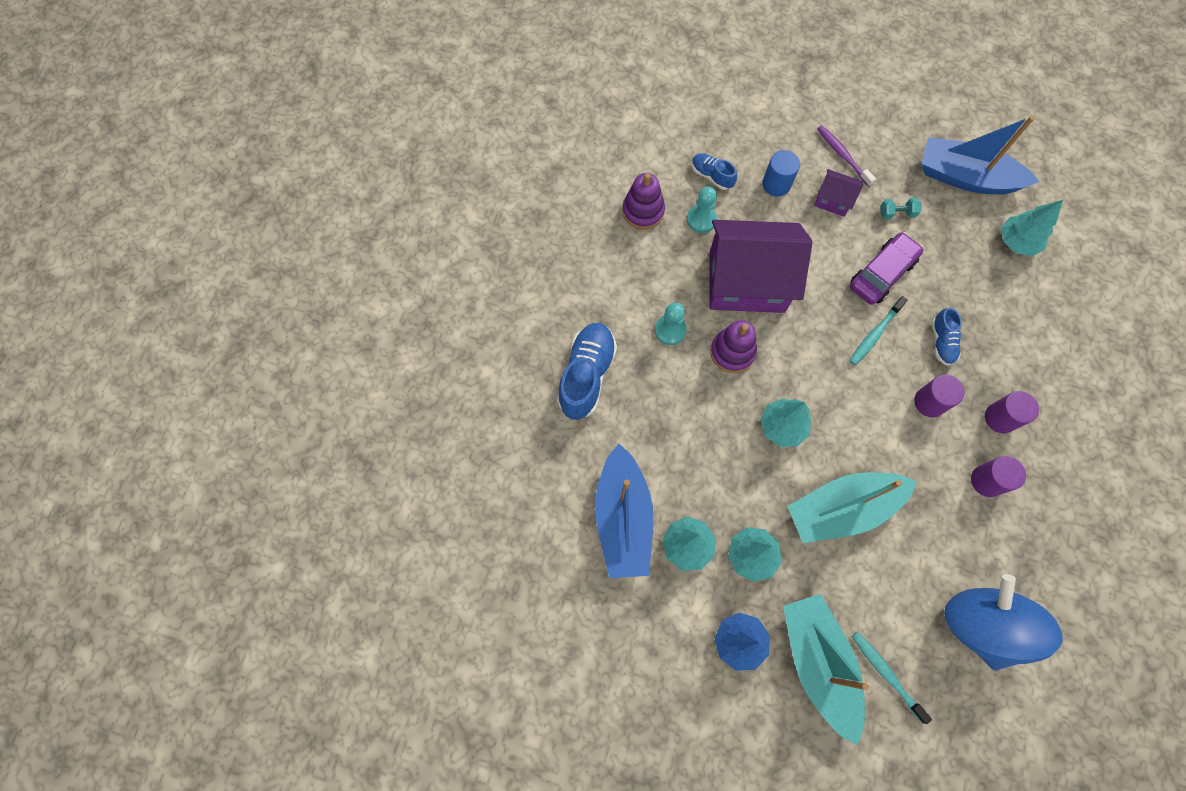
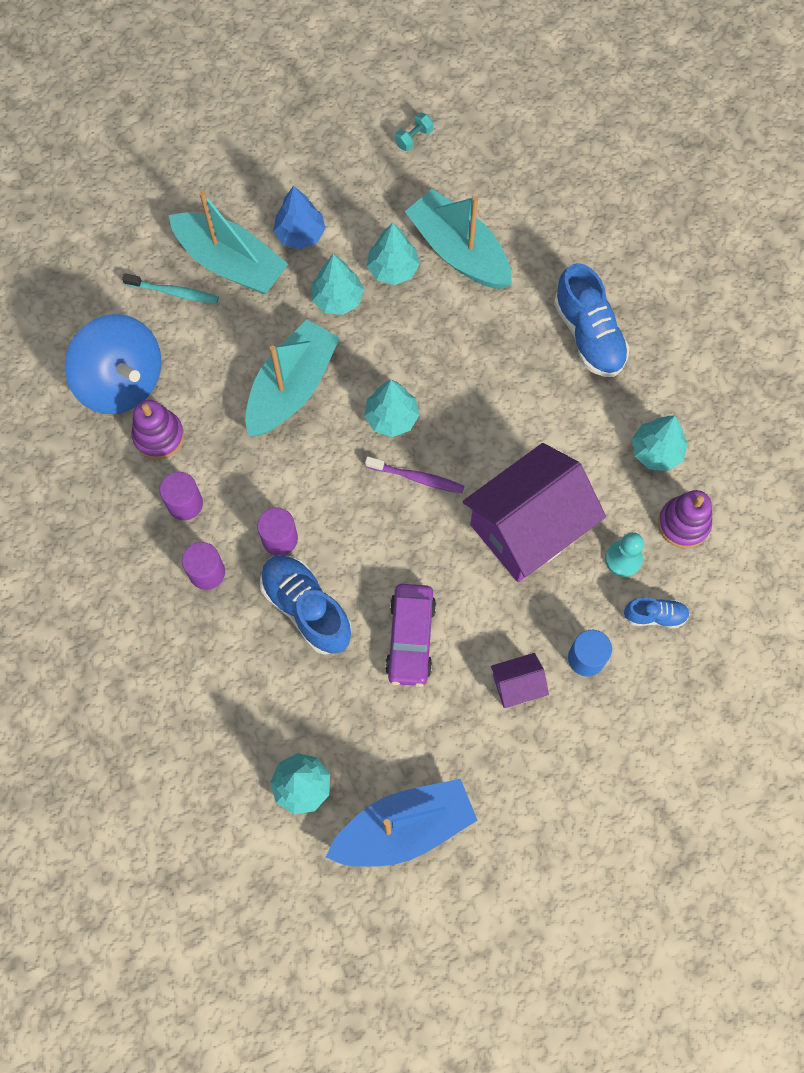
camera: 140 degrees right, 0 degrees up
blue boat [595,444,653,578] -> turquoise boat [405,189,512,289]
turquoise pawn [655,302,686,345] -> none
purple stacking toy [710,320,757,373] -> purple stacking toy moved to [131,400,184,460]
purple toothbrush [817,125,876,187] -> purple toothbrush moved to [365,456,465,493]
turquoise toothbrush [849,296,907,365] -> none
turquoise dumbbell [880,197,921,220] -> turquoise dumbbell moved to [395,112,433,151]
blue shoe [932,308,962,366] -> blue shoe [260,555,351,655], size x1.85
none -> turquoise tree [632,416,688,471]

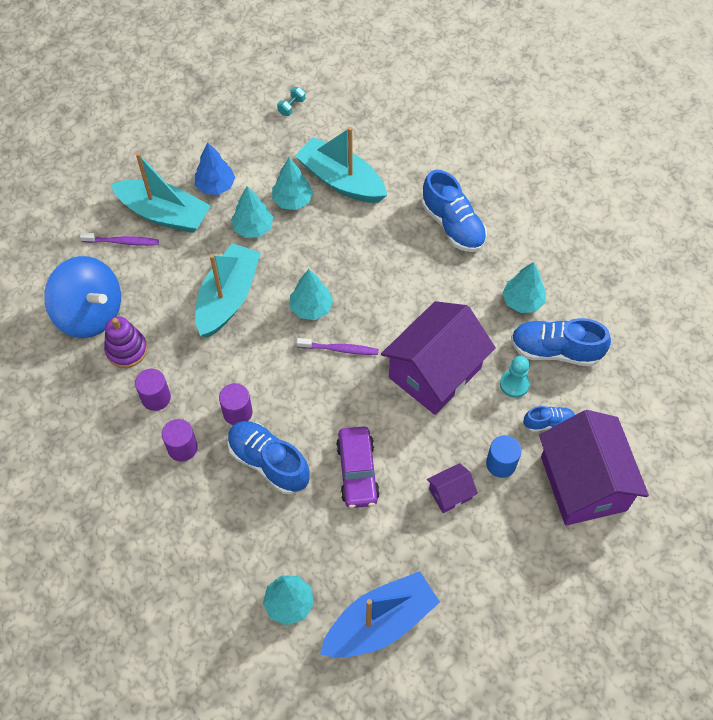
camera: 10 degrees left, 10 degrees down
turquoise toothbrush [122,274,219,304] -> purple toothbrush [80,233,159,246]
purple stacking toy [658,490,712,548] -> blue shoe [511,318,611,367]
none -> purple house [539,410,649,526]

